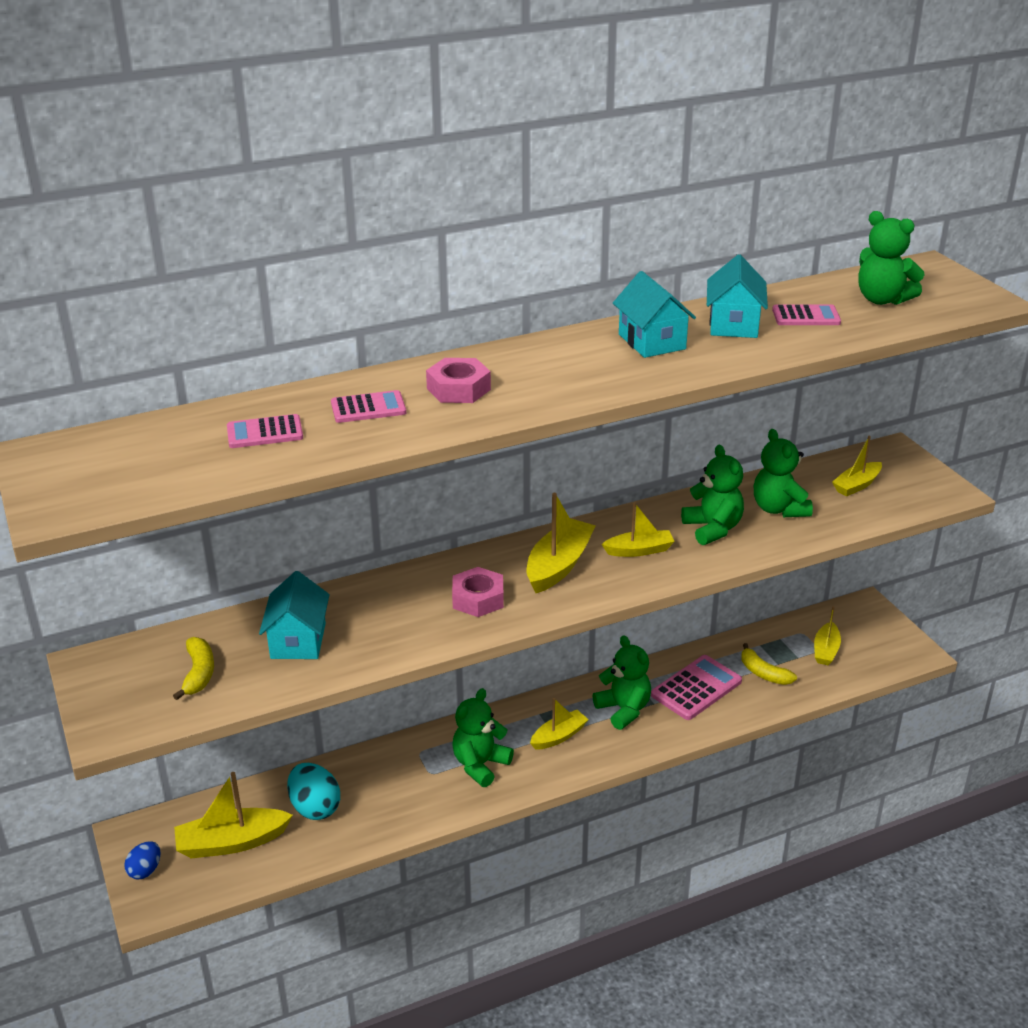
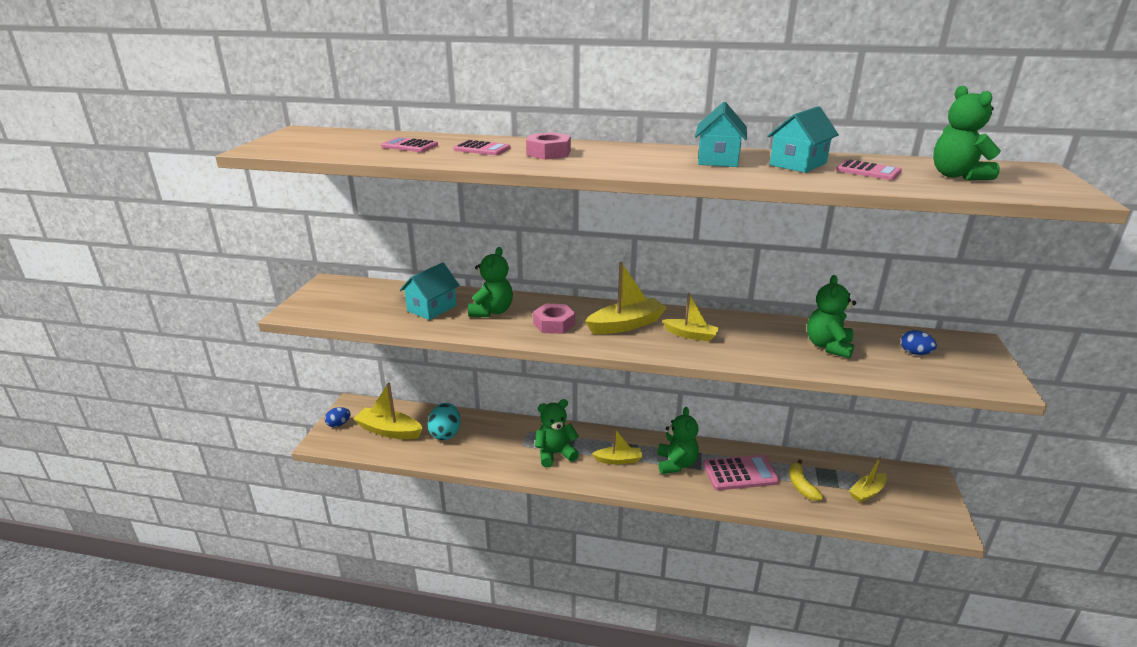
camera: 35 degrees right, 5 degrees down
yellow banana [173,637,214,700] -> none
green teddy bear [681,445,744,545] -> green teddy bear moved to [468,247,513,317]
yellow boat [832,436,882,496] -> blue egg [901,330,937,355]

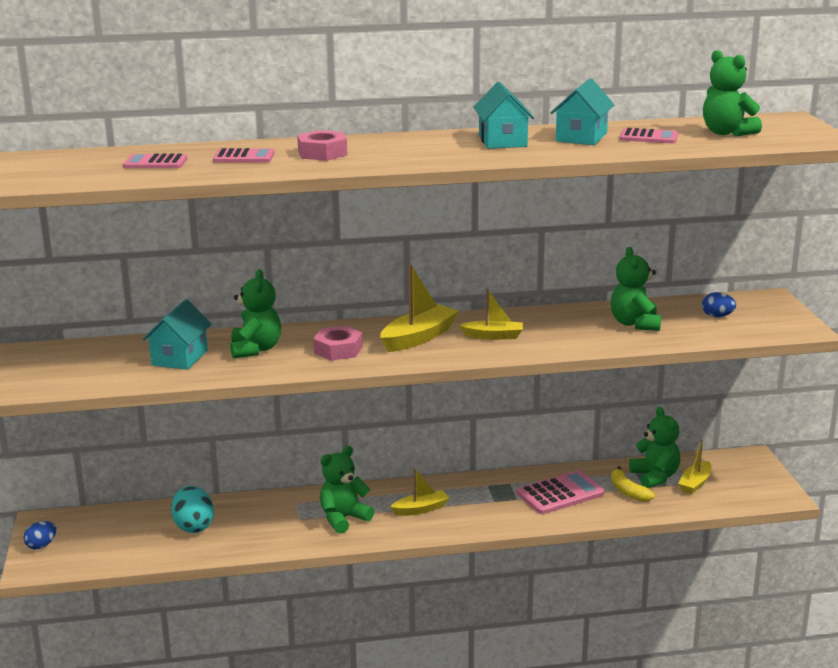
camera: 20 degrees left, 5 degrees down
yellow boat [354,383,423,439] -> none
green teddy bear [657,407,699,474] -> green teddy bear moved to [629,407,680,488]

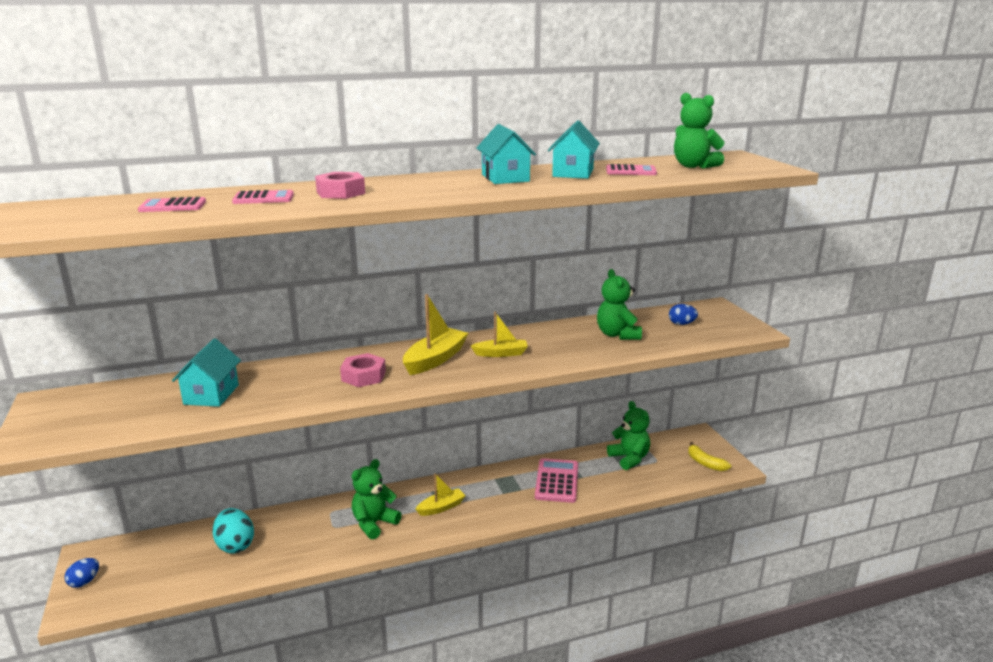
camera: 10 degrees left, 0 degrees up
green teddy bear [230,269,281,359] -> none
pink calculator [517,470,605,514] -> pink calculator turned 45 degrees counterclockwise [535,458,578,503]
yellow banana [611,466,655,502] -> yellow banana moved to [688,442,731,471]
yellow boat [678,439,711,494] -> none

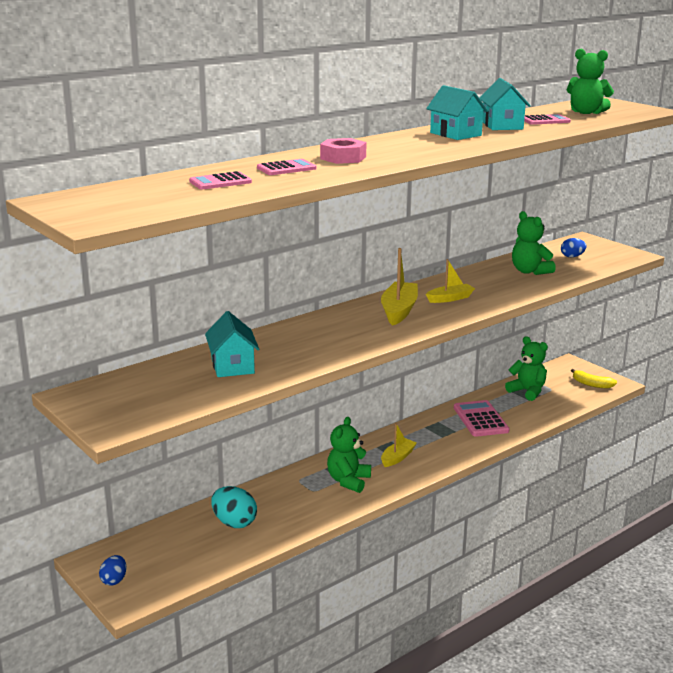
camera: 20 degrees left, 0 degrees up
pink nut [340,353,386,387] -> none

